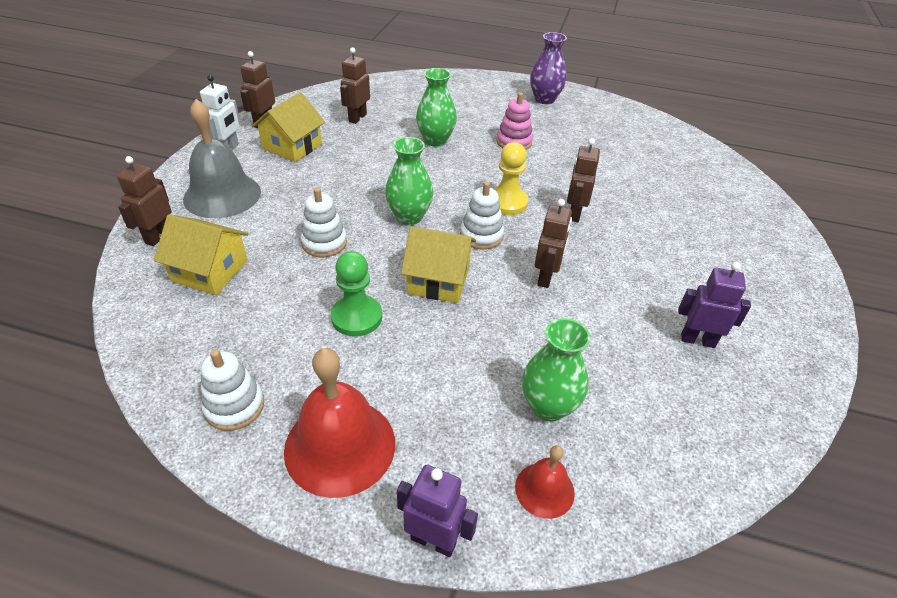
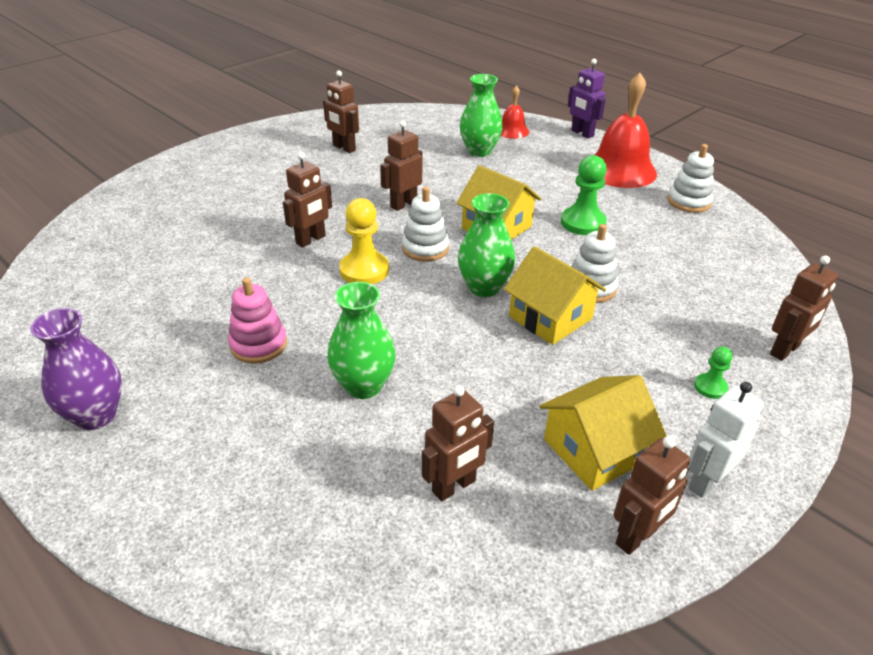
camera: 150 degrees left, 5 degrees down
yellow house [154,214,248,295] -> yellow house moved to [504,246,606,345]
grey bell [183,99,261,218] -> green pawn [694,346,732,399]
purple robot [678,262,751,348] -> brown robot [323,70,359,153]

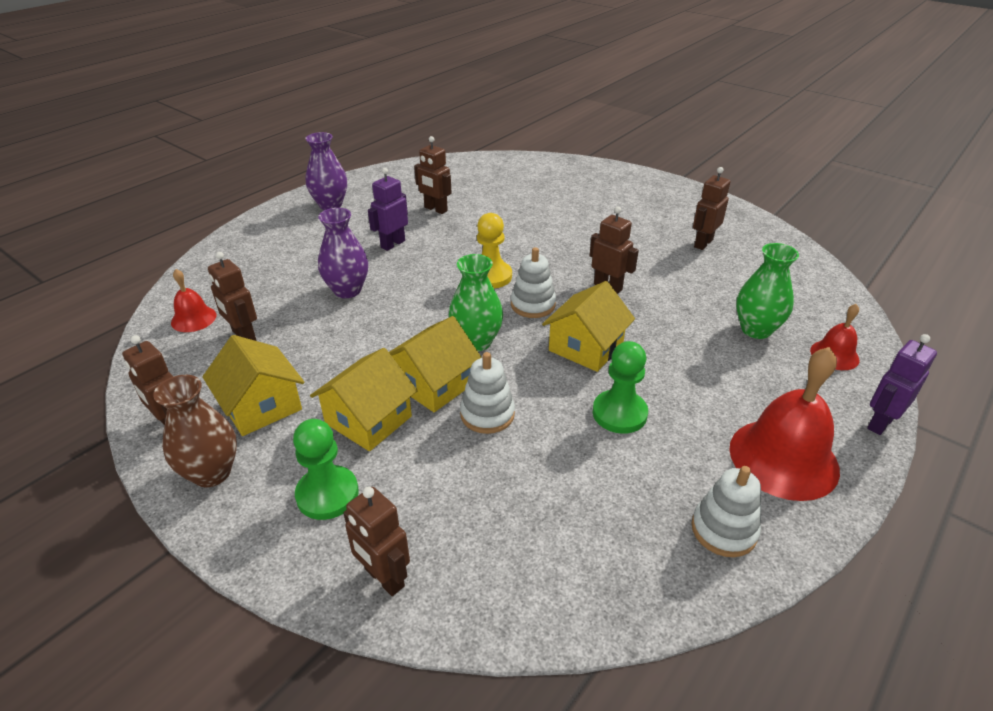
camera: 85 degrees right, 0 degrees up
pink stacking toy [228,277,287,364] -> purple robot [368,168,408,251]
brown robot [283,152,332,248] -> brown robot moved to [414,136,452,214]
green vase [327,282,396,399] -> purple vase [318,208,368,298]
white robot [688,382,764,498] -> brown vase [153,375,237,487]
green pawn [694,346,732,399] -> green pawn [293,419,359,520], size x1.86
none -> red bell [171,269,216,332]
none -> yellow house [310,348,418,451]

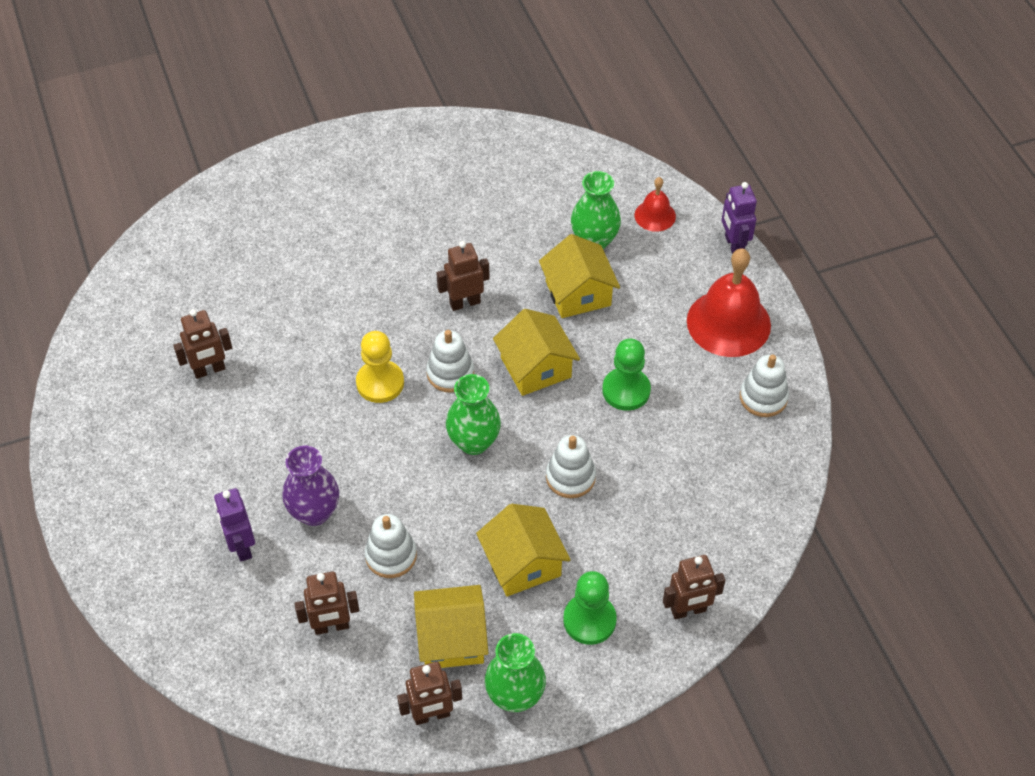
camera: 60 degrees left, 15 degrees up
brown vase [153,375,237,487] -> green vase [485,633,546,712]
red bell [171,269,216,332] -> none
purple vase [305,132,347,210] -> none
purple robot [368,168,408,251] -> purple robot moved to [214,488,255,561]
yellow house [389,316,482,412] -> yellow house moved to [539,234,620,318]
brown robot [693,167,730,250] -> none
none -> white stacking toy [365,514,417,578]

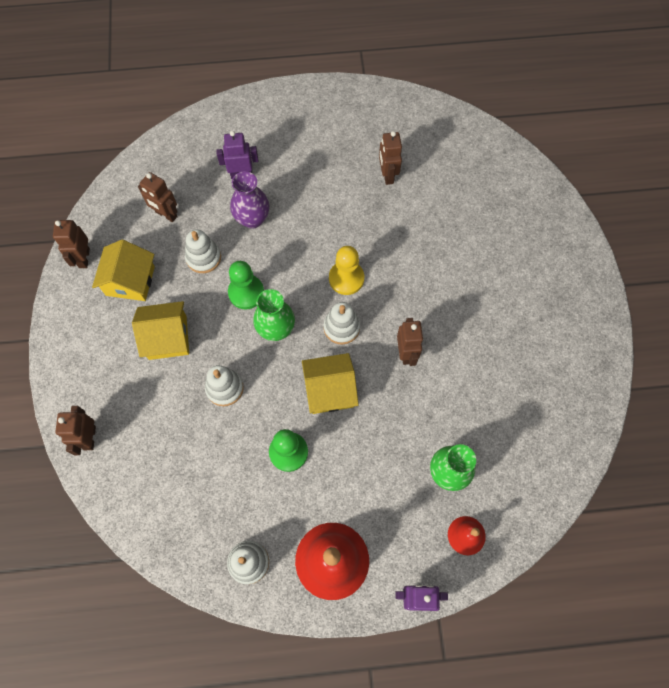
camera: 105 degrees right, 15 degrees up
brown robot [295,572,359,635] -> brown robot turned 60 degrees counterclockwise [138,172,178,222]
green vase [485,633,546,712] -> none
yellow house [539,234,620,318] -> none
green pawn [563,571,617,645] -> green pawn moved to [228,261,264,310]

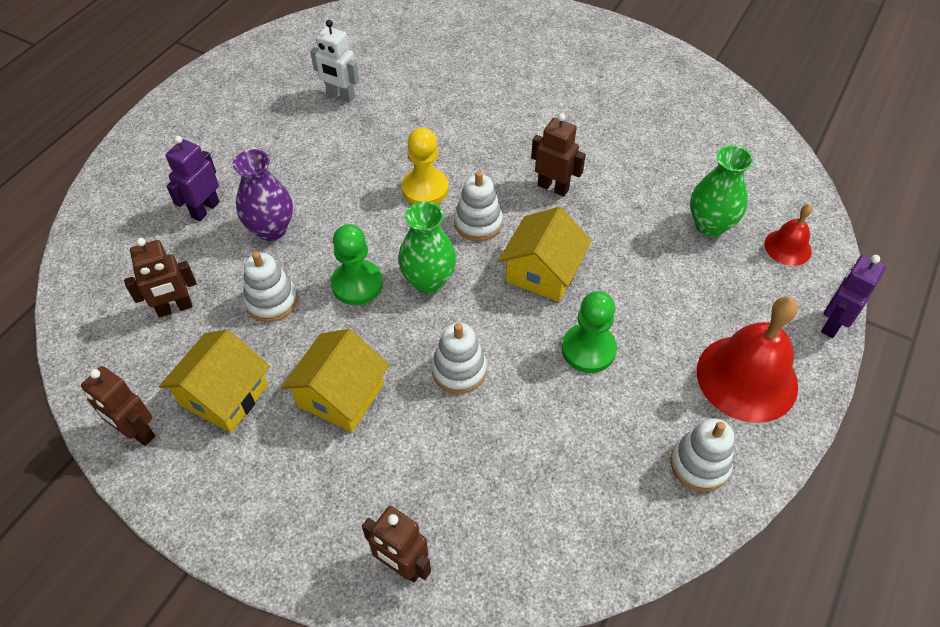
camera: 55 degrees left, 15 degrees down
yellow house [92,240,155,301] -> yellow house turned 75 degrees clockwise [159,329,270,433]
brown robot [379,131,402,185] -> white robot [310,20,359,103]

